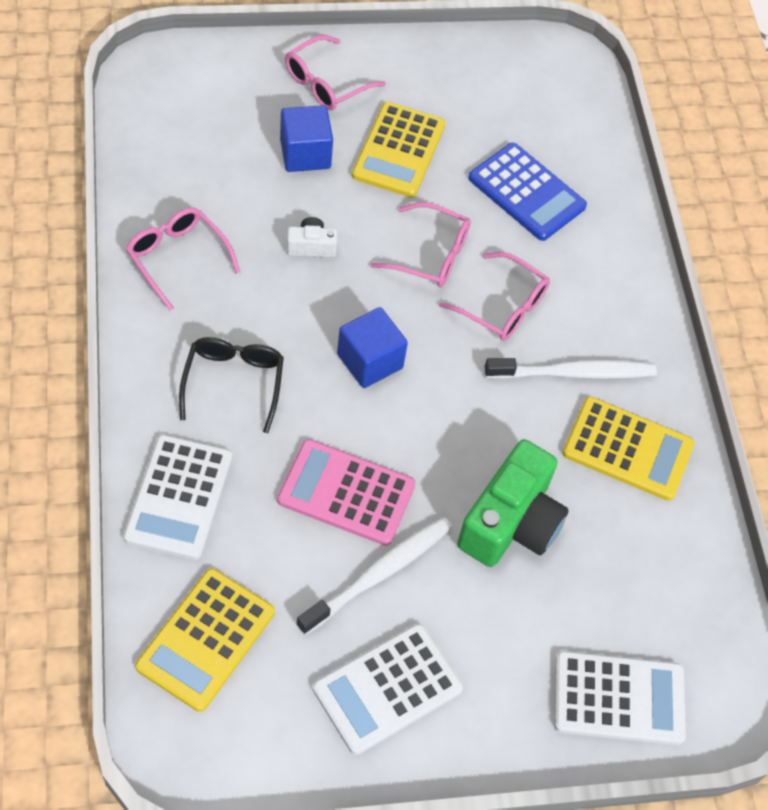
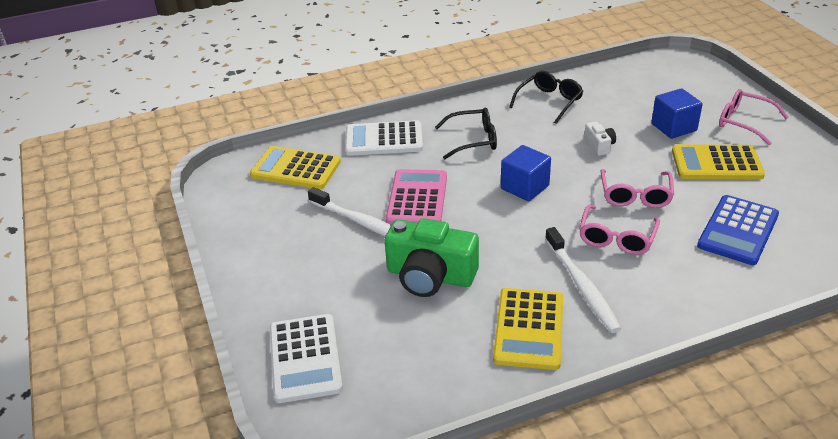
camera: 85 degrees right, 20 degrees down
pink glasses [126,207,240,311] -> black glasses [509,71,583,124]
white calculator [313,624,463,755] -> none

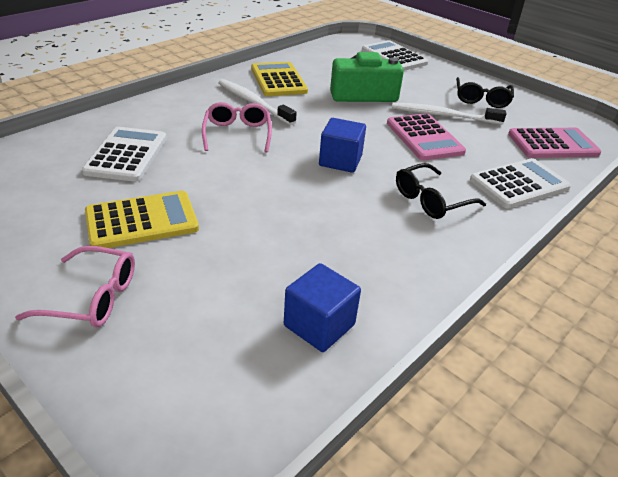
camera: 150 degrees right, 0 degrees up
yellow calculator [250,146,341,189] -> pink calculator [508,128,601,158]
black glasses [509,71,583,124] -> black glasses moved to [456,77,514,108]
white camera [584,121,616,156] -> none
pink glasses [601,169,674,208] -> none
blue cube [651,88,703,139] -> blue cube moved to [284,263,361,352]
blue calculator [697,195,779,265] -> white calculator [82,127,167,182]

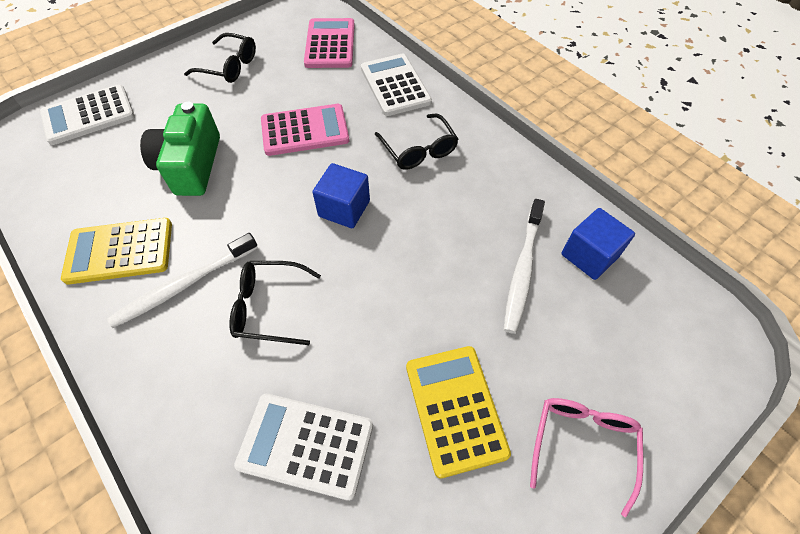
camera: 80 degrees left, 20 degrees up
pink glasses [202,102,272,152] -> black glasses [229,261,321,345]
white toothbrush [392,102,506,125] -> white toothbrush moved to [504,199,545,334]

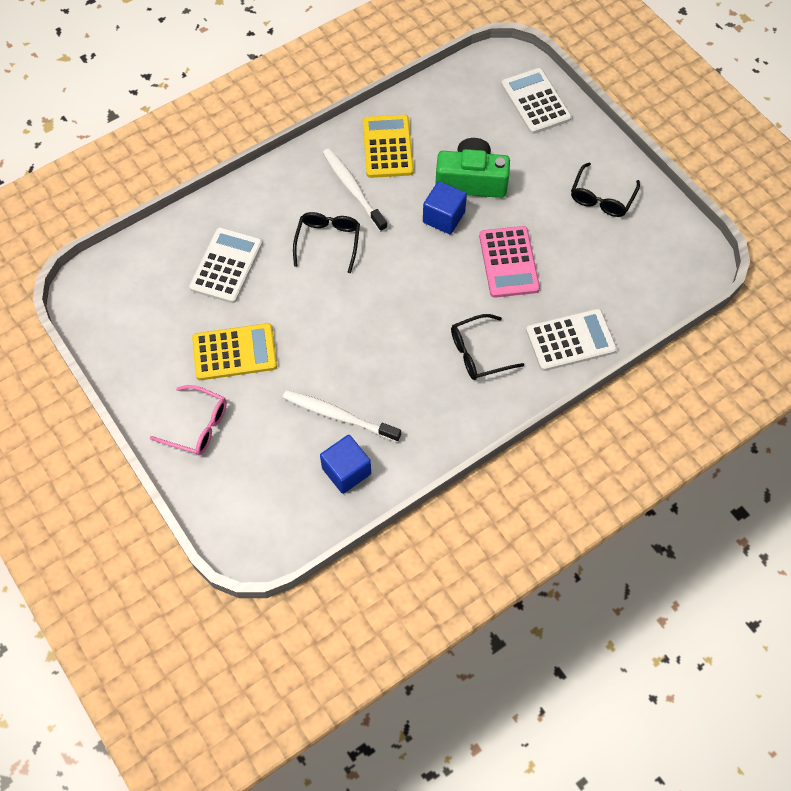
camera: 95 degrees right, 5 degrees up
pink calculator [304,18,355,68] -> none
blue cube [313,163,370,228] -> blue cube moved to [423,181,467,234]

